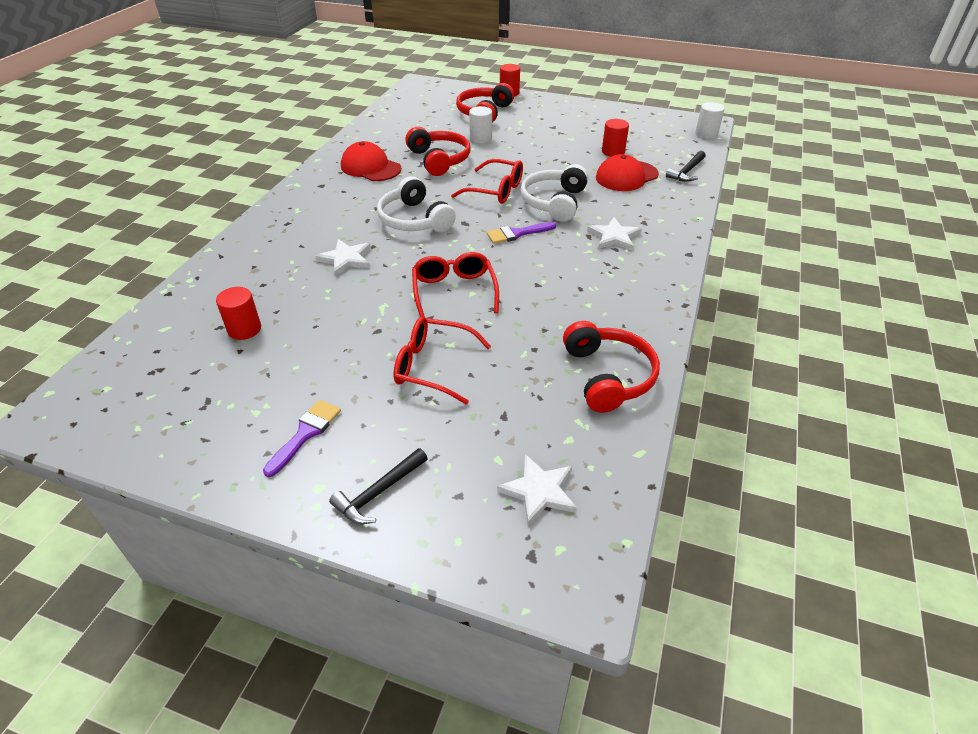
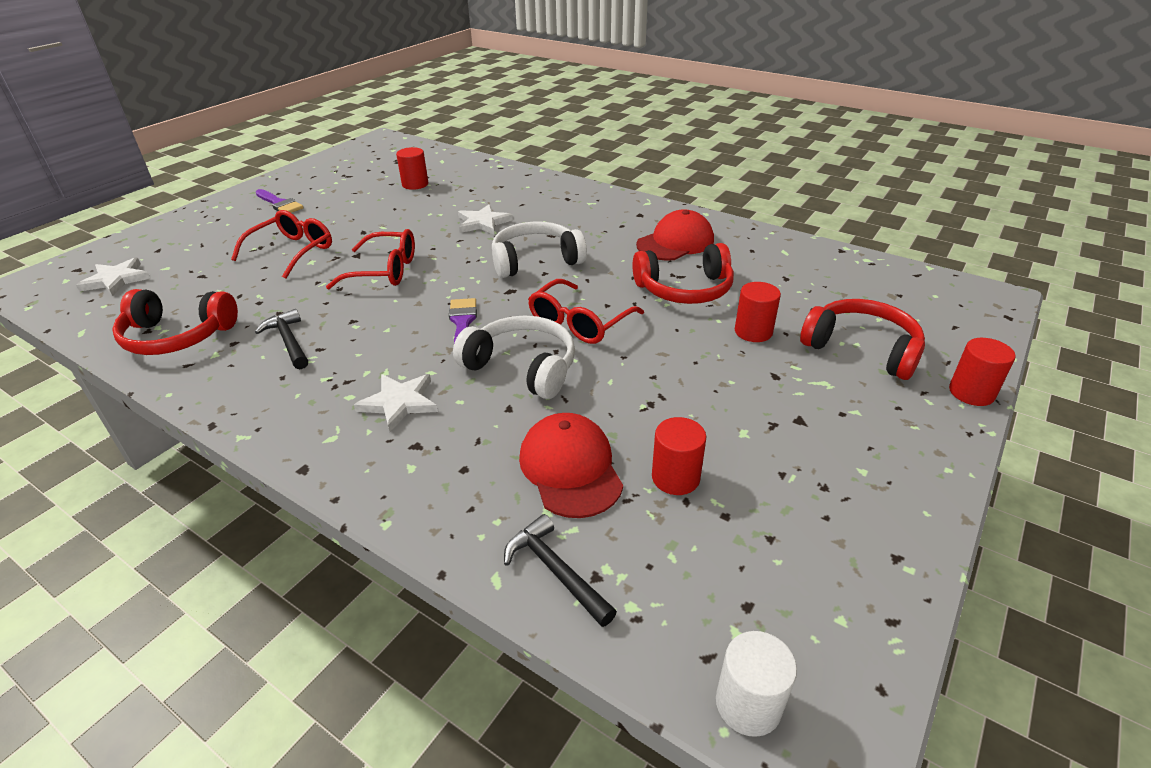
camera: 105 degrees right, 5 degrees down
black hammer [329,448,428,524] -> black hammer moved to [255,309,308,369]
white cylinder [469,106,492,143] -> red cylinder [735,282,781,342]

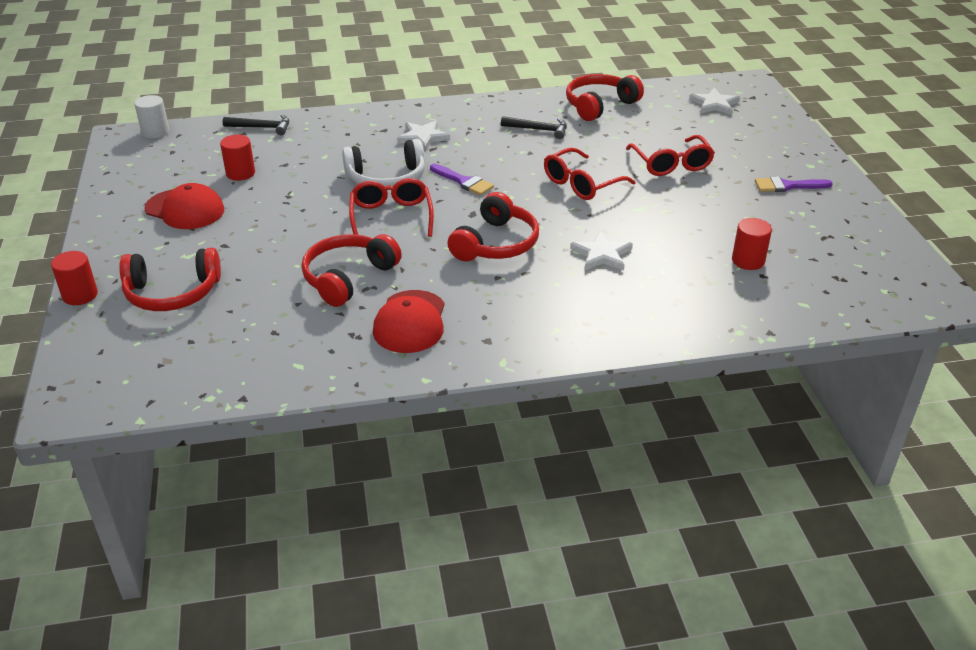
camera: 135 degrees right, 0 degrees up
white headphones [492,222,587,278] -> red headphones [447,192,539,261]
red cap [519,413,623,518] -> red cap moved to [145,183,224,229]
red cylinder [735,282,781,342] -> none

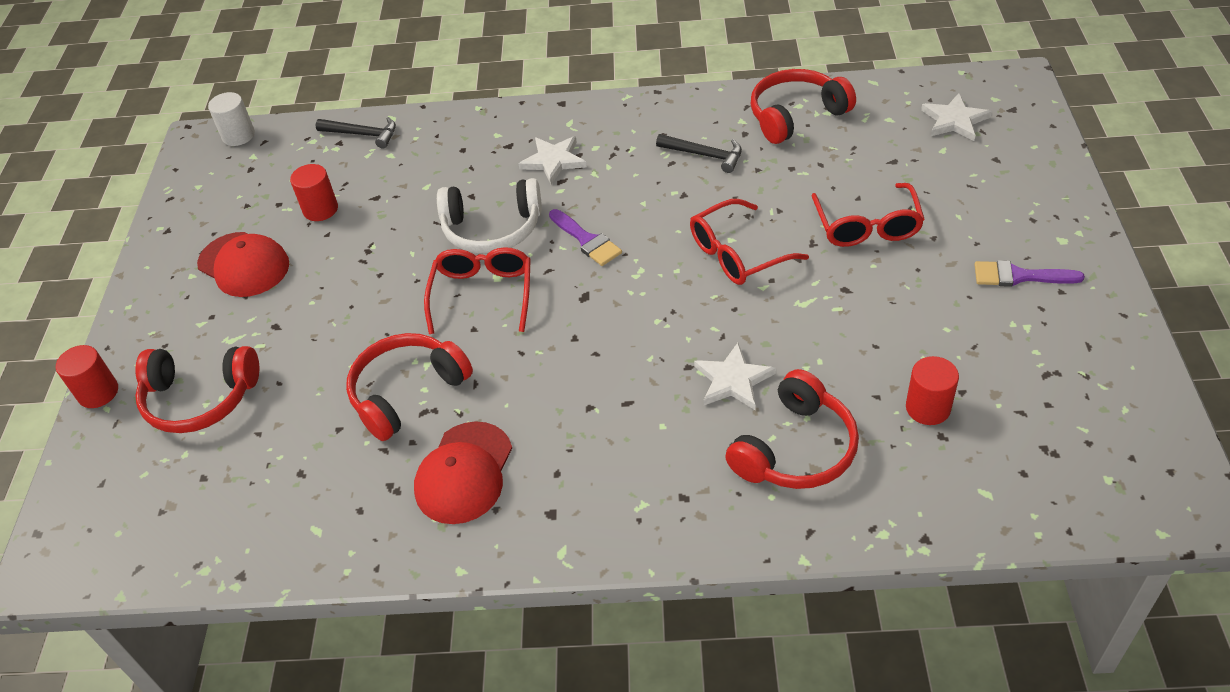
camera: 15 degrees right, 10 degrees up
red headphones [447,192,539,261] -> red headphones moved to [725,369,859,489]

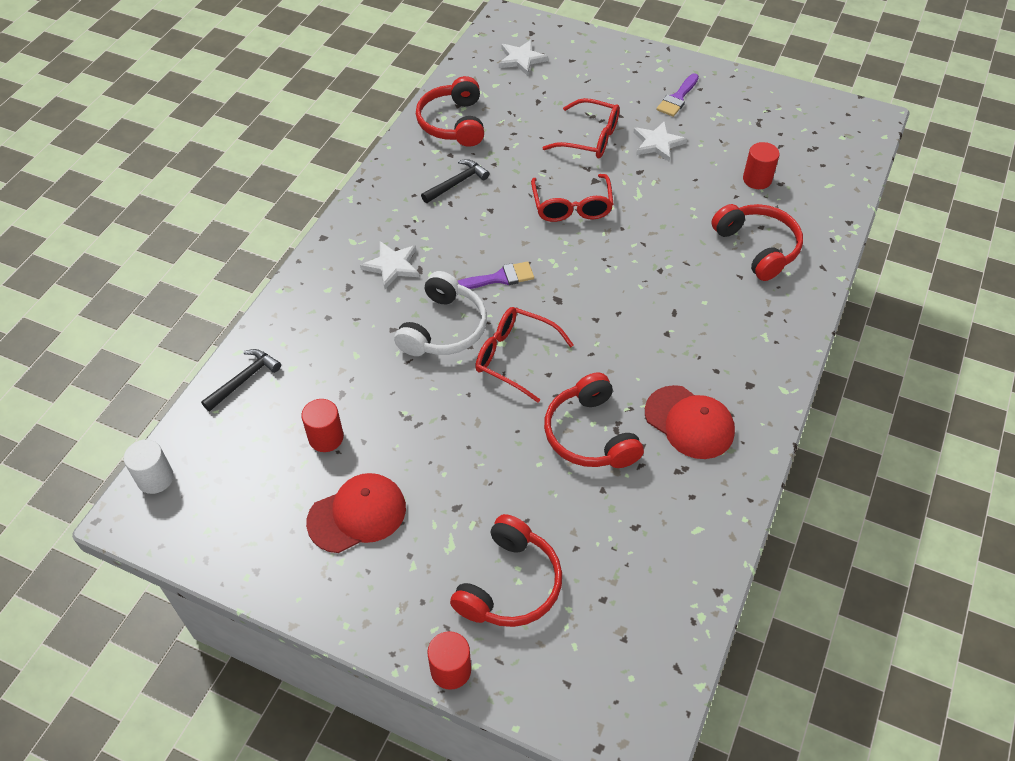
camera: 70 degrees left, 5 degrees up
white star [694,343,776,410] -> white star moved to [633,121,687,162]

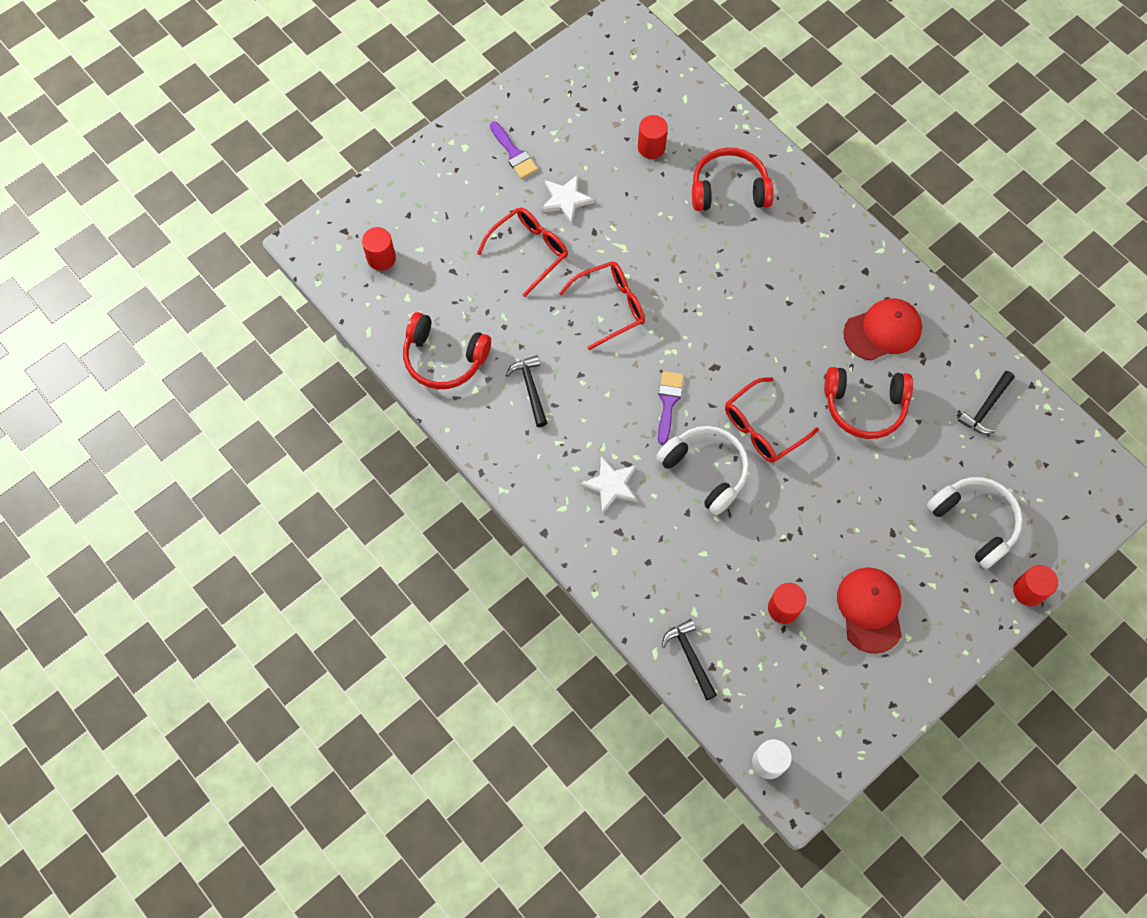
camera: 65 degrees left, 15 degrees up
red headphones [450,514,562,627] -> white headphones [927,477,1023,569]
white star [499,40,548,76] -> red cylinder [362,227,396,271]
red glasses [531,174,613,222] -> red glasses turned 45 degrees counterclockwise [559,261,645,350]
none -> black hammer [958,371,1014,434]

